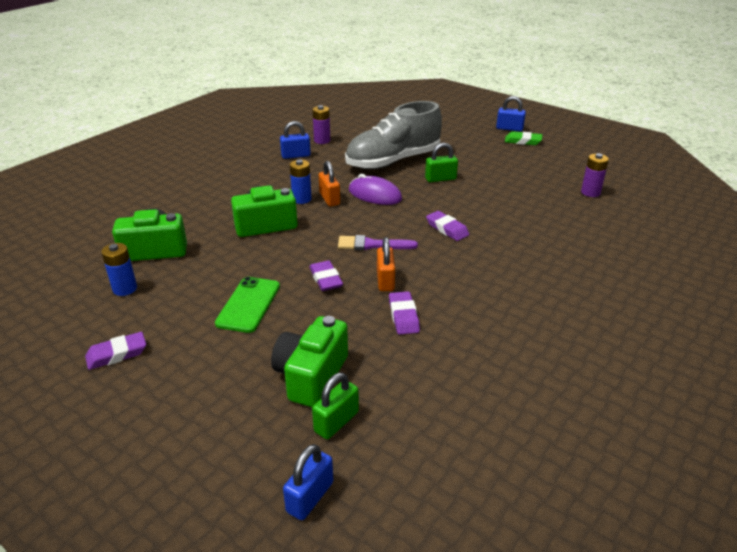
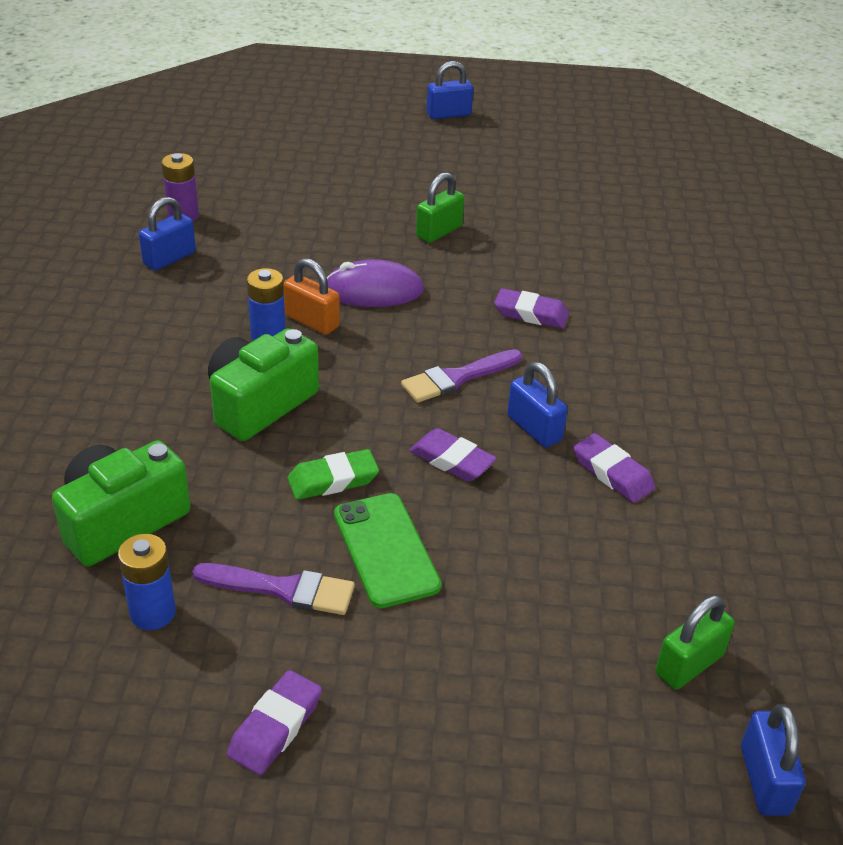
camera: 35 degrees left, 5 degrees up
green camera [271,316,348,407] -> none
green padlock [312,372,359,439] -> green padlock turned 45 degrees clockwise [655,595,735,690]
grey shoe [345,101,442,169] -> none
orange padlock [377,237,395,291] -> blue padlock [507,362,568,448]
green eraser [505,131,542,145] -> green eraser moved to [288,449,379,500]
purple battery [581,153,609,197] -> none
none -> purple brush [192,563,355,615]

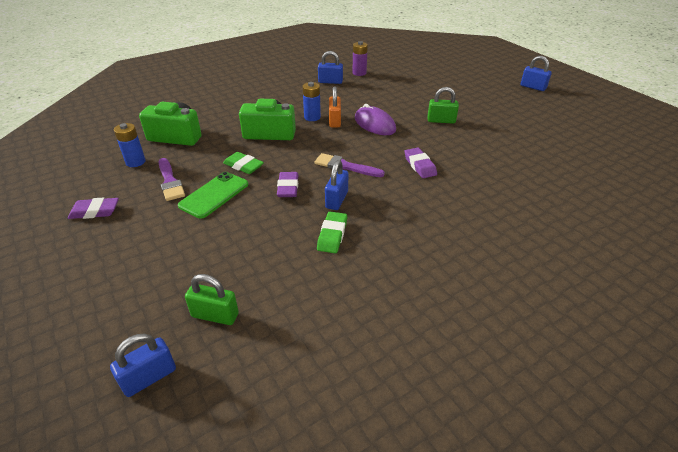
camera: 55 degrees right, 0 degrees up
purple eraser [573,433,655,503] -> green eraser [317,212,347,253]

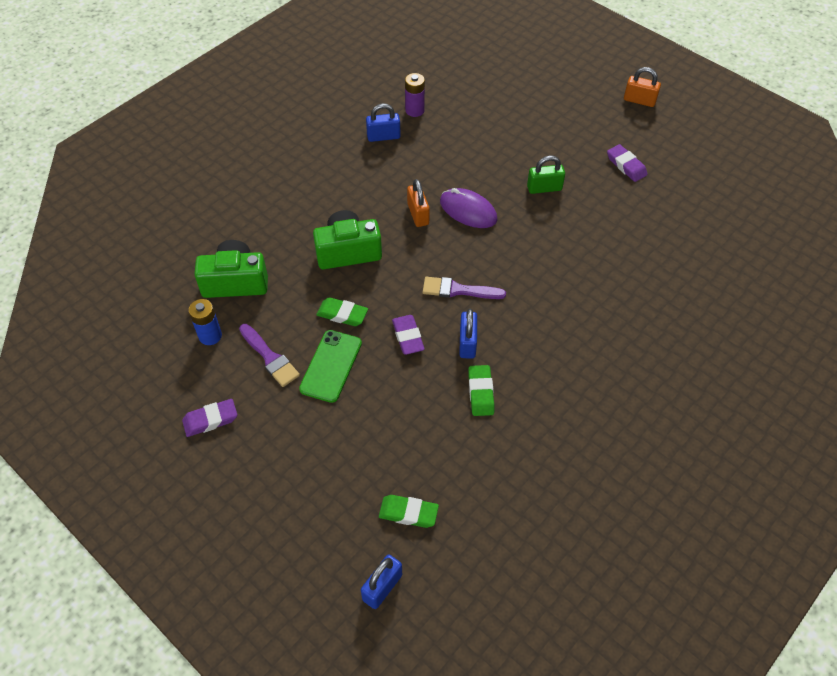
camera: 15 degrees left, 15 degrees up
green padlock [185,274,239,325] -> green eraser [379,495,439,528]
blue battery [302,82,321,121] -> none
purple eraser [404,148,437,178] -> purple eraser moved to [607,144,647,182]
blue padlock [520,56,552,91] -> orange padlock [624,67,661,107]

